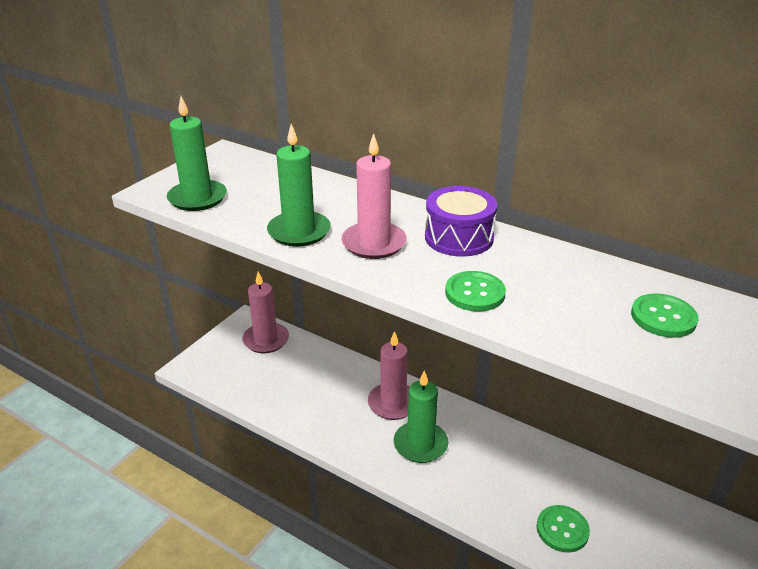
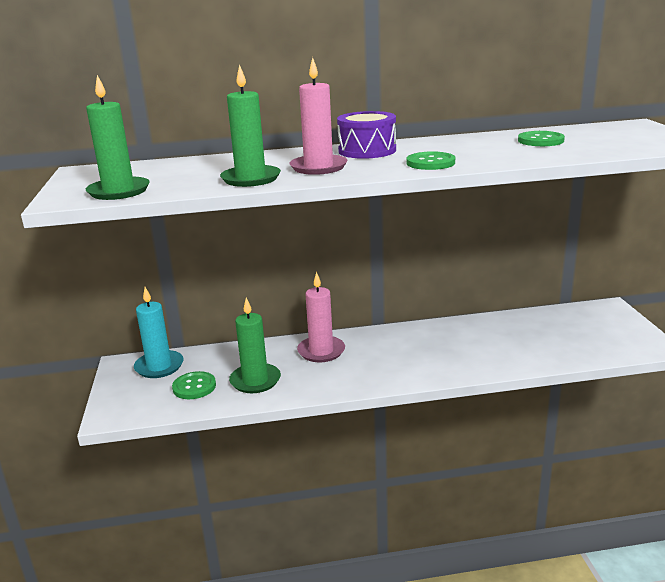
camera: 40 degrees left, 10 degrees down
pink candle [242,272,289,353] -> turquoise candle [134,287,184,378]
green candle [394,371,449,463] -> green candle moved to [229,298,281,393]
green button [537,505,590,553] -> green button moved to [172,371,216,399]

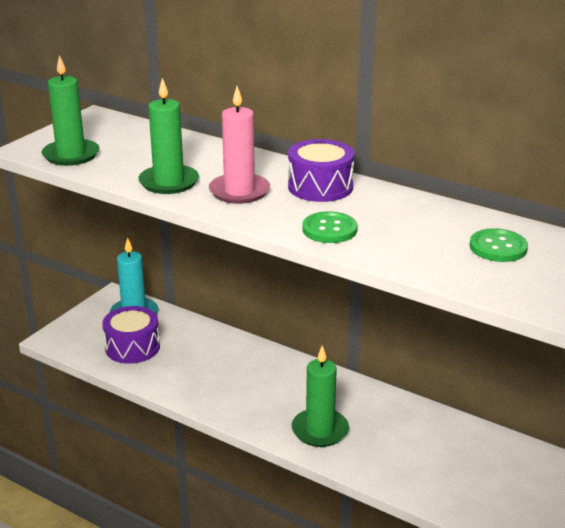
camera: 40 degrees right, 5 degrees up
green button [172,371,216,399] -> purple drum [102,306,160,364]
green candle [229,298,281,393] -> green candle moved to [292,346,349,447]
pink candle [297,272,345,362] -> none

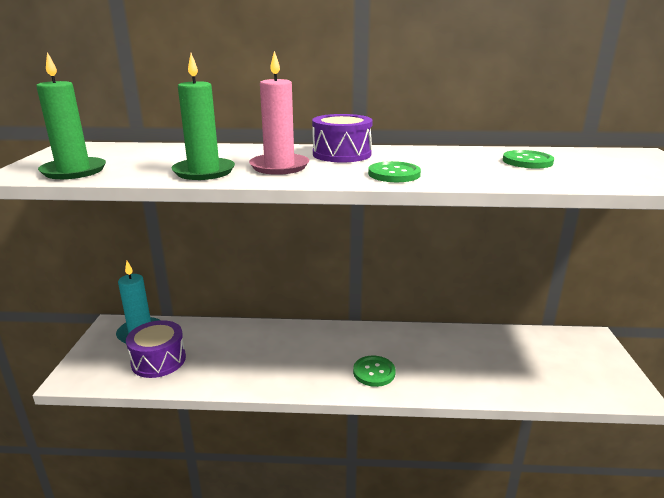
camera: 30 degrees left, 5 degrees down
green candle [292,346,349,447] -> green button [353,356,396,387]

